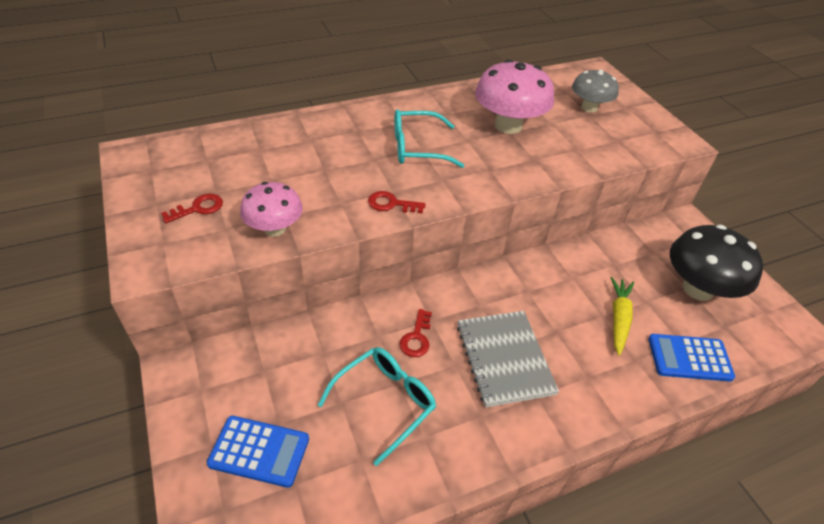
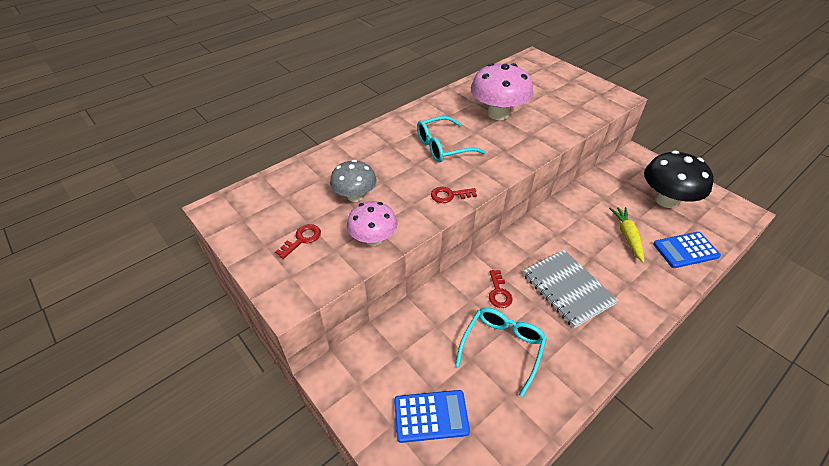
camera: 15 degrees left, 0 degrees up
grey mushroom [572,69,619,113] -> grey mushroom moved to [330,160,377,202]

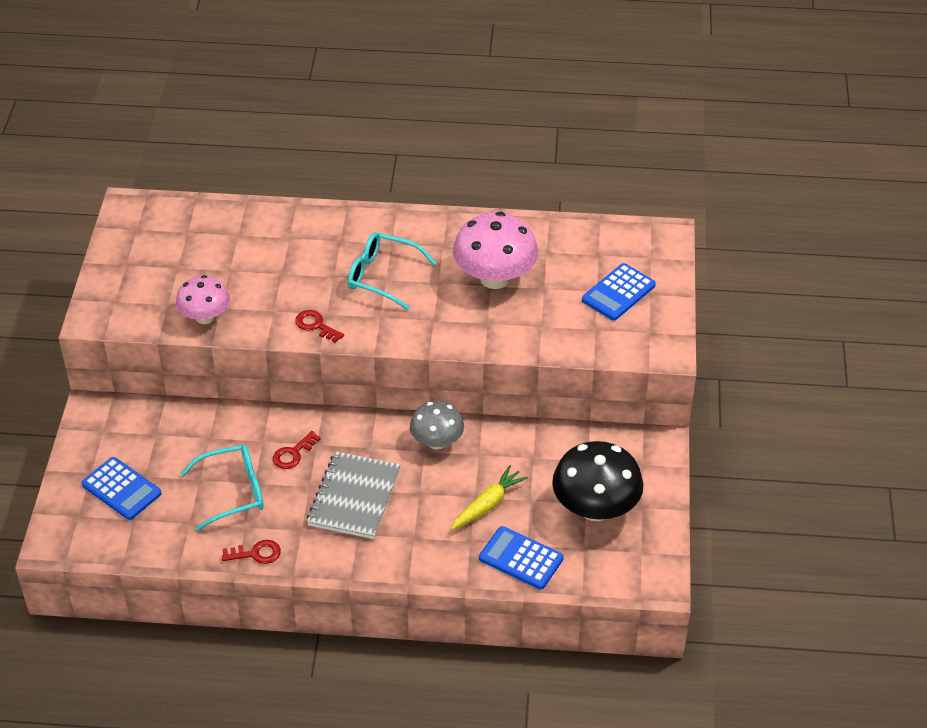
camera: 45 degrees right, 0 degrees up
red key [275,224,321,259] -> red key moved to [222,540,281,564]
grey mushroom [330,160,377,202] -> grey mushroom moved to [410,401,464,450]
none -> blue calculator [582,263,656,320]

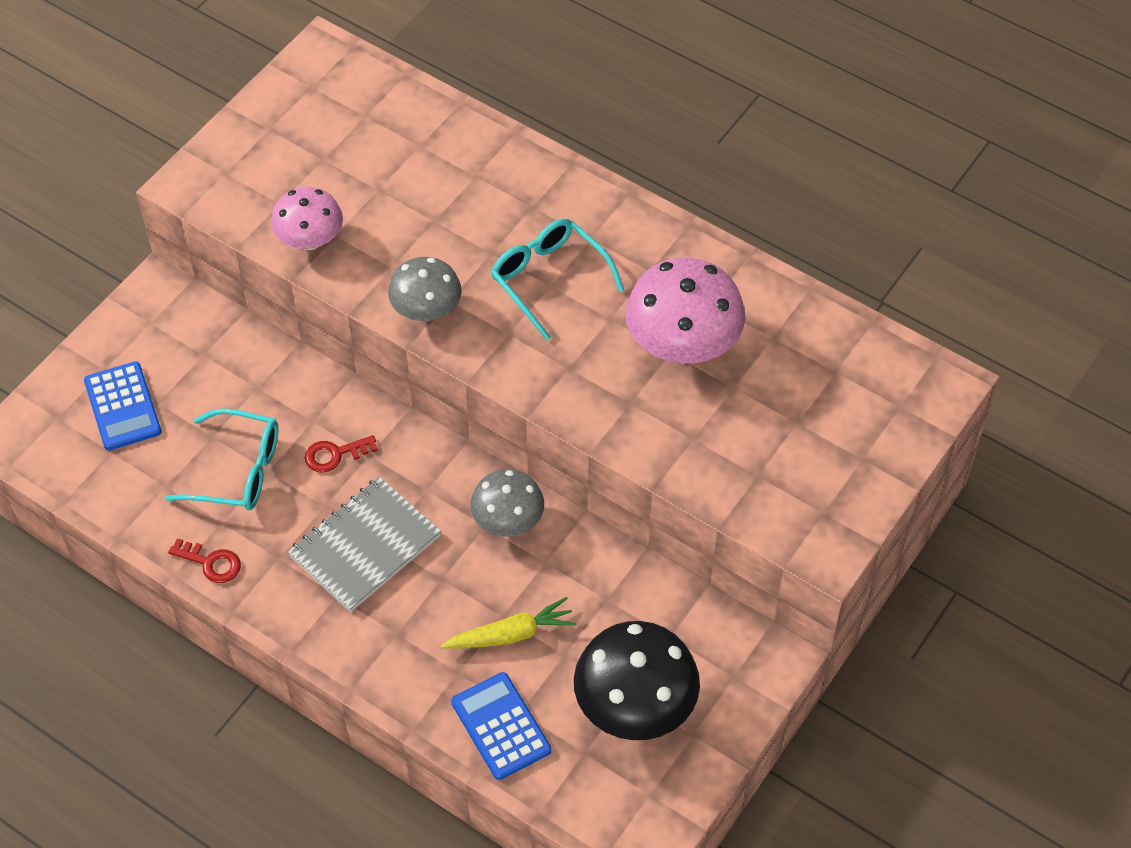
camera: 30 degrees right, 10 degrees up
red key [295,310,344,343] -> grey mushroom [388,257,462,321]
blue calculator [582,263,656,320] -> none

